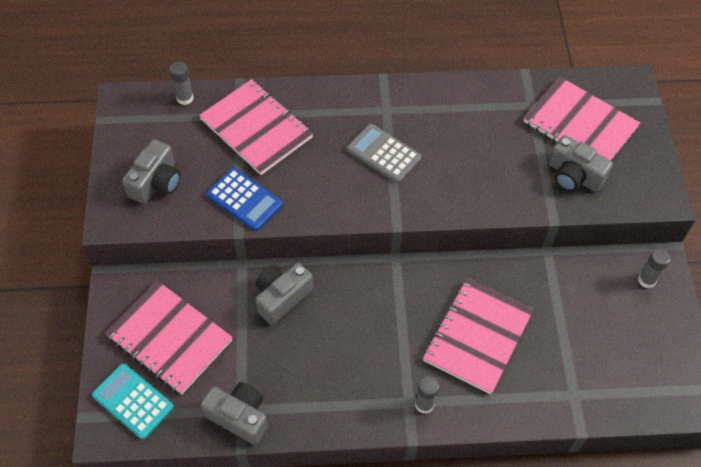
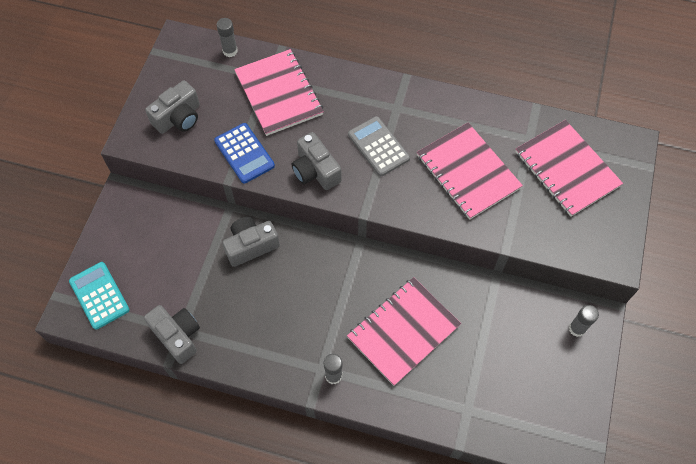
camera: 20 degrees right, 5 degrees up
pink notebook [105,281,233,394] -> pink notebook moved to [417,123,523,220]
grey camera [549,135,613,192] -> grey camera moved to [291,132,342,190]

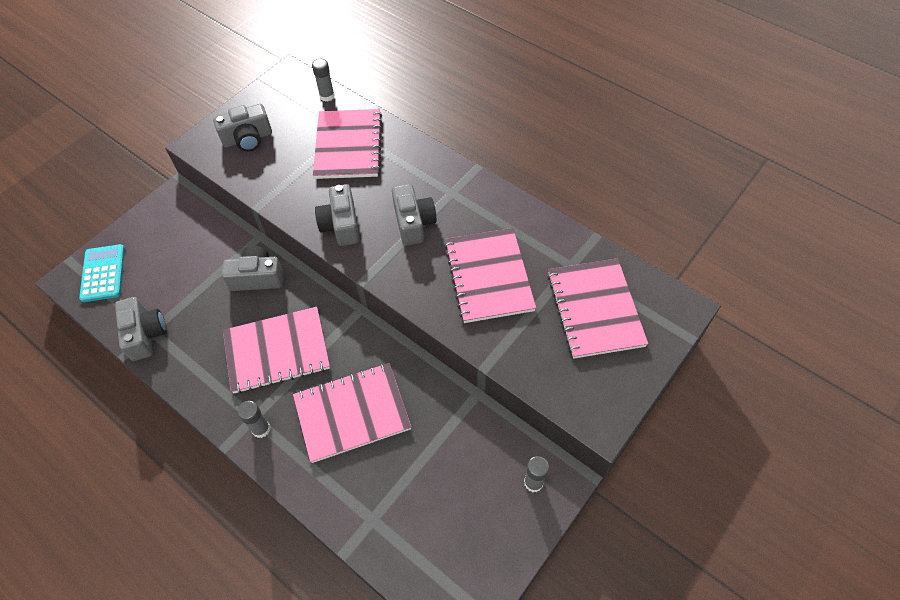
camera: 25 degrees right, 5 degrees down
blue calculator [214,123,275,184] -> none
grey calculator [348,116,410,176] -> grey camera [392,184,437,246]
none -> pink notebook [223,307,330,394]

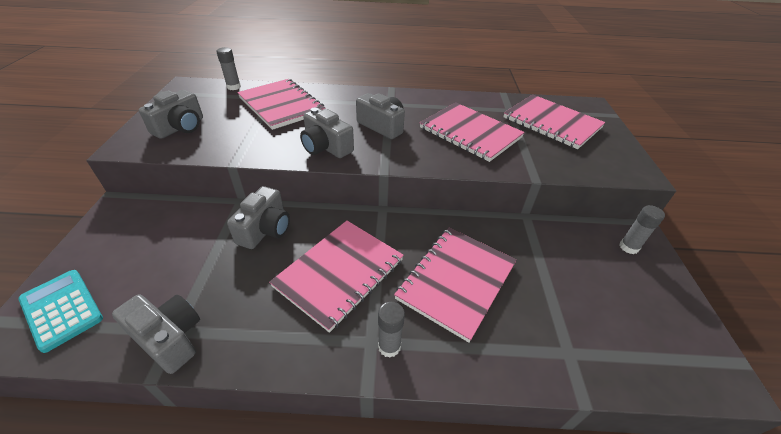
camera: 40 degrees left, 15 degrees down
grey camera [222,246,284,291] -> grey camera turned 150 degrees clockwise [227,186,290,249]

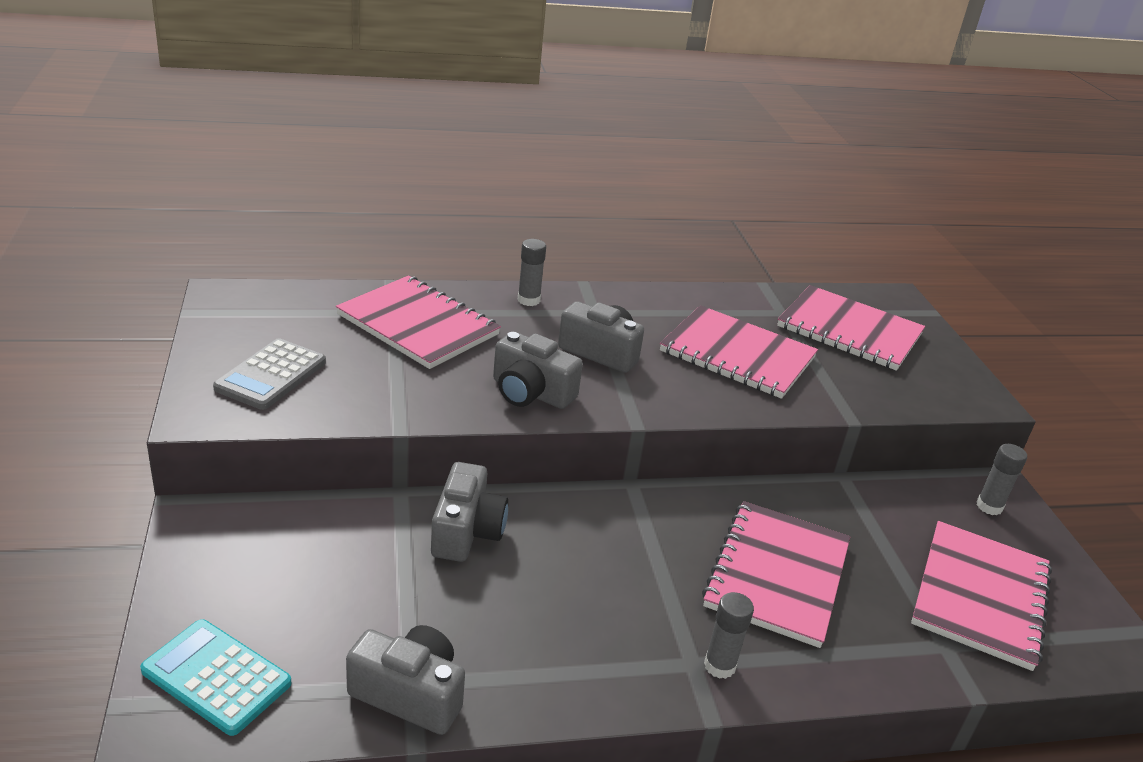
camera: 15 degrees left, 10 degrees down
grey camera [139,90,203,139] -> grey calculator [213,338,326,410]
grey glue stick [216,47,241,90] -> grey glue stick moved to [518,239,546,306]
pink notebook [269,221,404,333] -> pink notebook moved to [911,521,1052,671]

